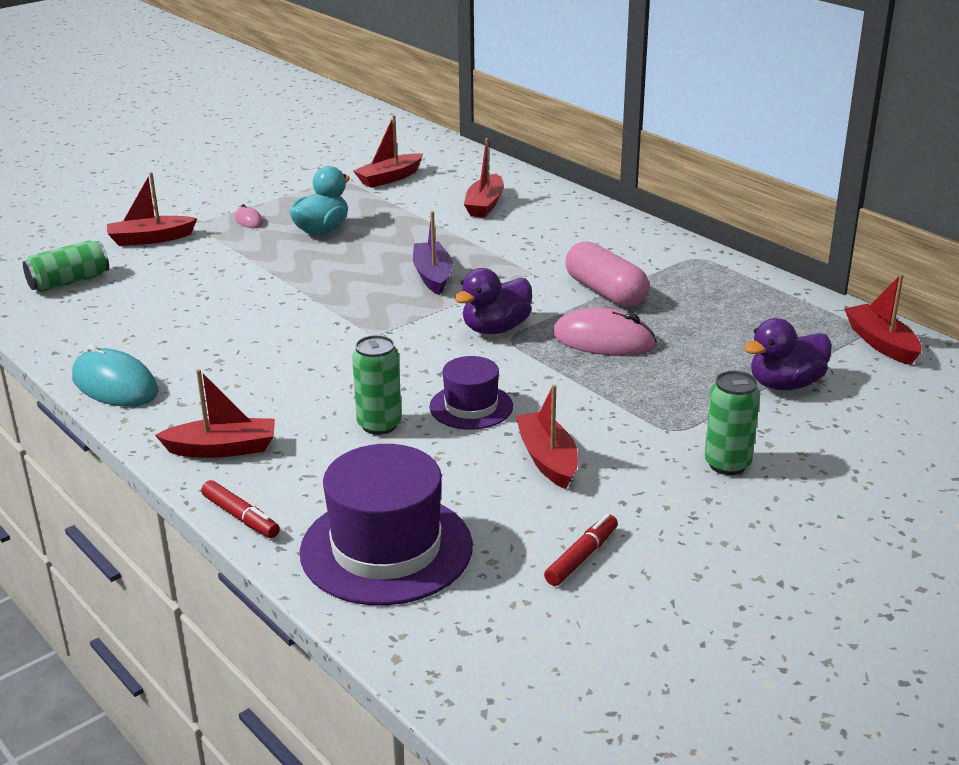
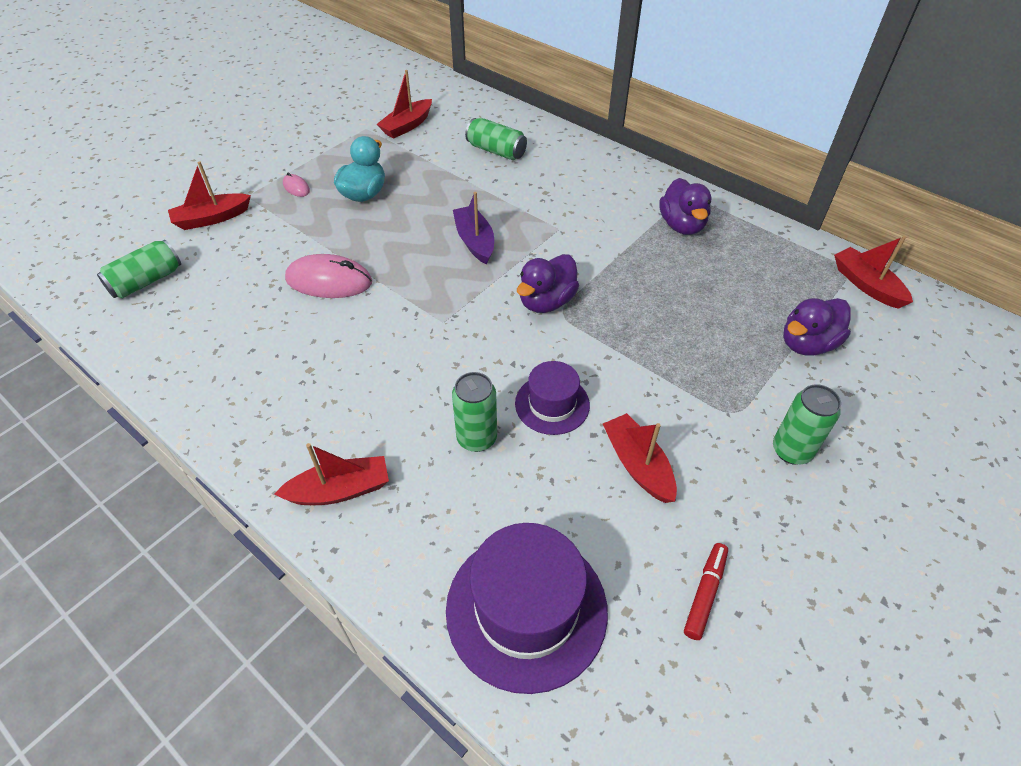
camera: 10 degrees left, 20 degrees up
turquoise mouse [72,344,158,407] -> none
red marker [201,480,280,538] -> none
red boat [464,138,504,218] -> green can [465,118,527,160]
pink mouse [552,307,657,356] -> pink mouse moved to [285,254,372,298]
pink capsule [565,241,649,307] -> none
none -> purple duck [659,178,712,235]

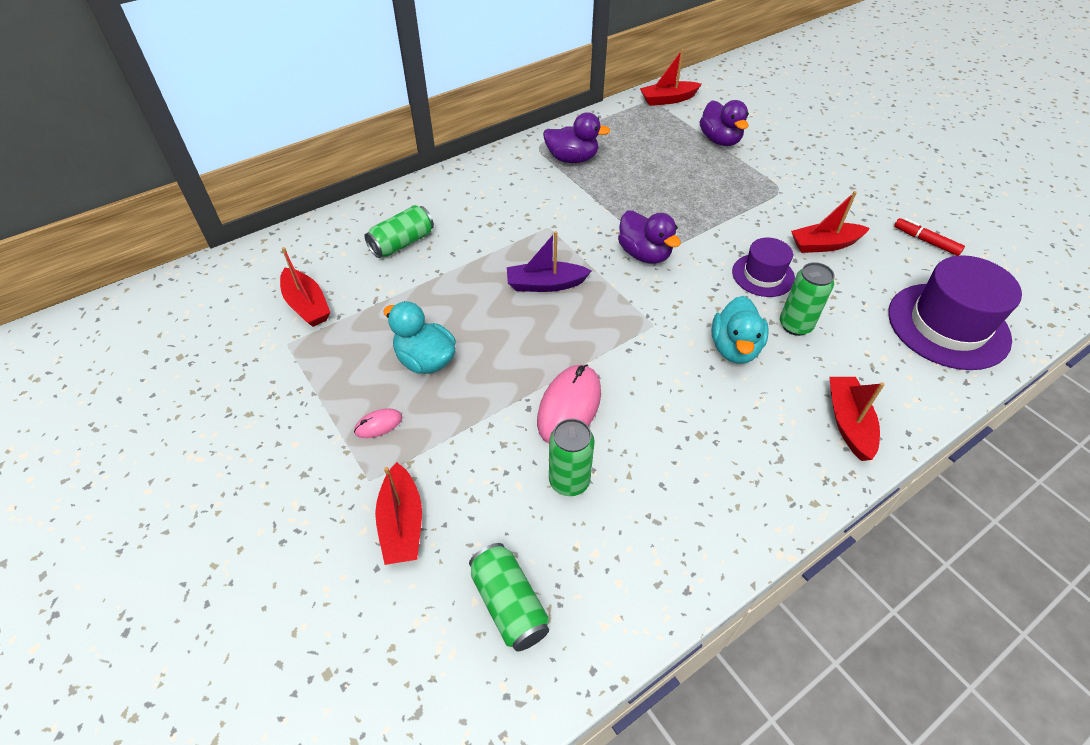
camera: 75 degrees left, 0 degrees up
green can [773,384,841,465] -> green can moved to [549,419,595,496]
none -> turquoise duck [712,296,769,364]

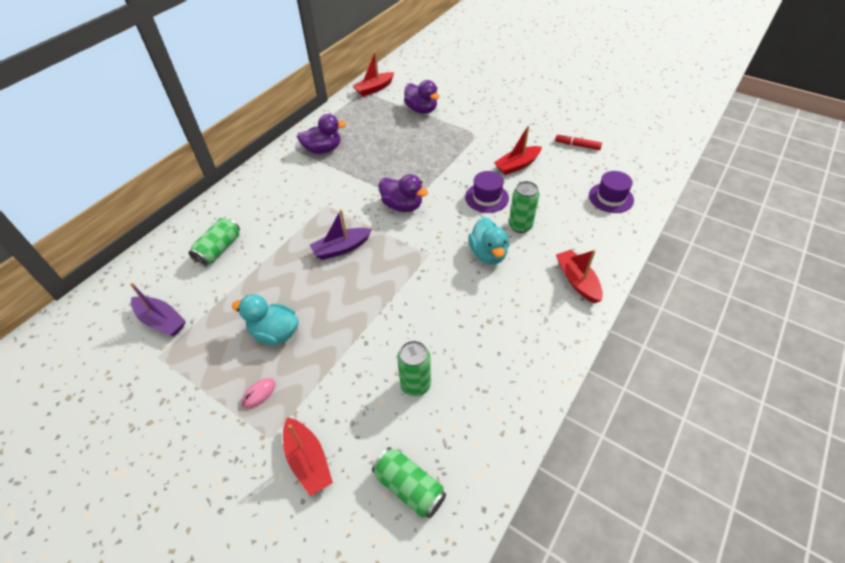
camera: 20 degrees left, 0 degrees up
red boat [280,247,331,327] -> purple boat [130,283,186,336]
pink mouse [537,364,601,443] -> none
purple hat [888,255,1022,370] -> purple hat [589,171,634,213], size x0.57

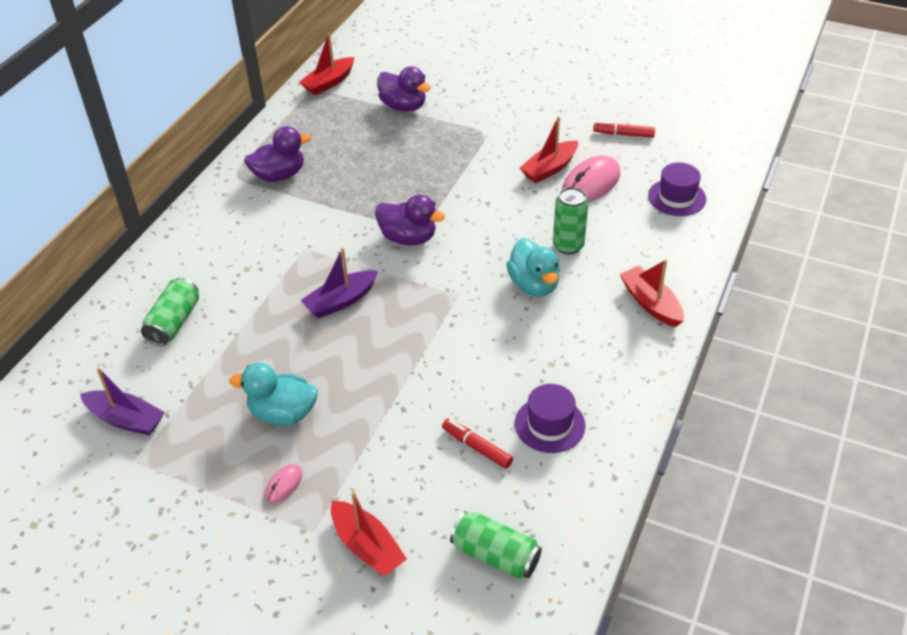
camera: 10 degrees left, 5 degrees down
green can [397,341,431,396] -> red marker [442,419,513,469]
purple hat [465,171,509,213] -> purple hat moved to [515,384,586,453]
none -> pink mouse [562,156,620,202]

